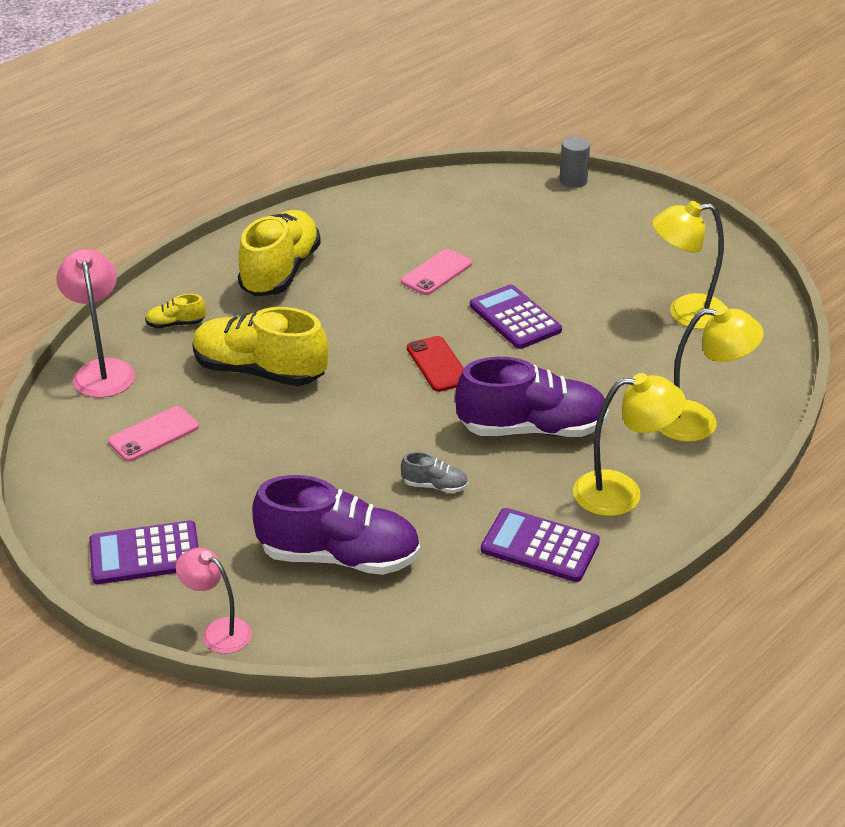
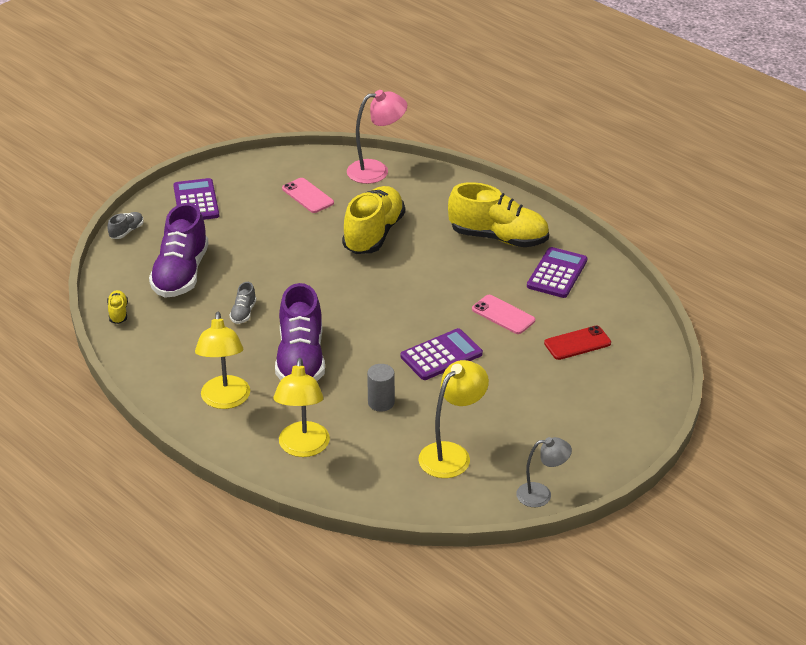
camera: 90 degrees right, 0 degrees up
yellow shoe [145,294,206,328] -> yellow shoe moved to [107,290,128,324]
pink lamp [176,548,252,654] -> grey shoe [107,212,144,239]
red phone [407,336,464,392] -> red phone moved to [544,326,611,360]
purple calculator [481,508,600,582] -> purple calculator moved to [527,247,587,298]
grey cylinder [559,136,590,188] -> grey cylinder moved to [367,364,395,412]
yellow lamp [652,201,725,329] -> yellow lamp turned 45 degrees clockwise [418,360,489,478]
none -> grey lamp [516,437,572,507]

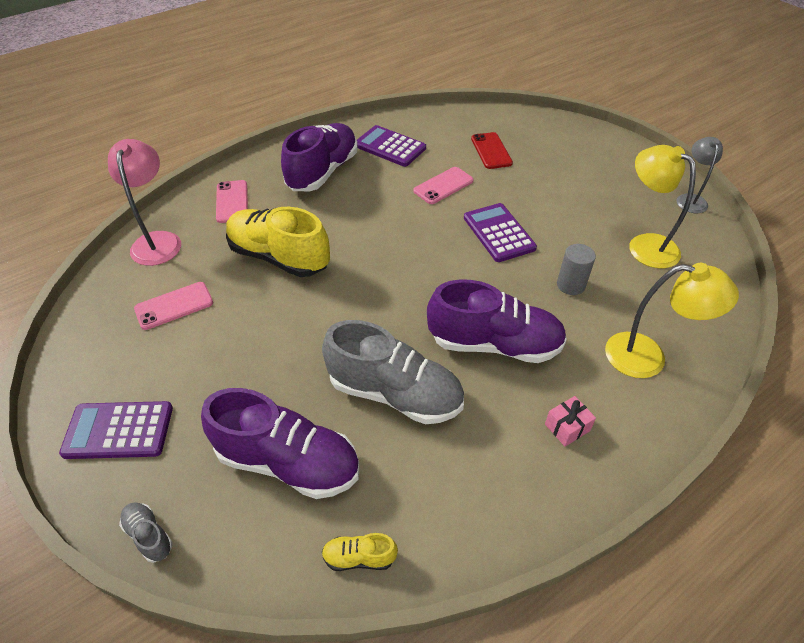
camera: 80 degrees left, 10 degrees up
yellow lamp [195,312,250,409] -> pink gift [545,396,596,447]
grey shoe [229,282,256,324] -> grey shoe [322,320,464,424], size x2.32
yellow shoe [448,182,549,247] -> purple shoe [281,123,358,191]
none -> pink phone [216,180,248,223]

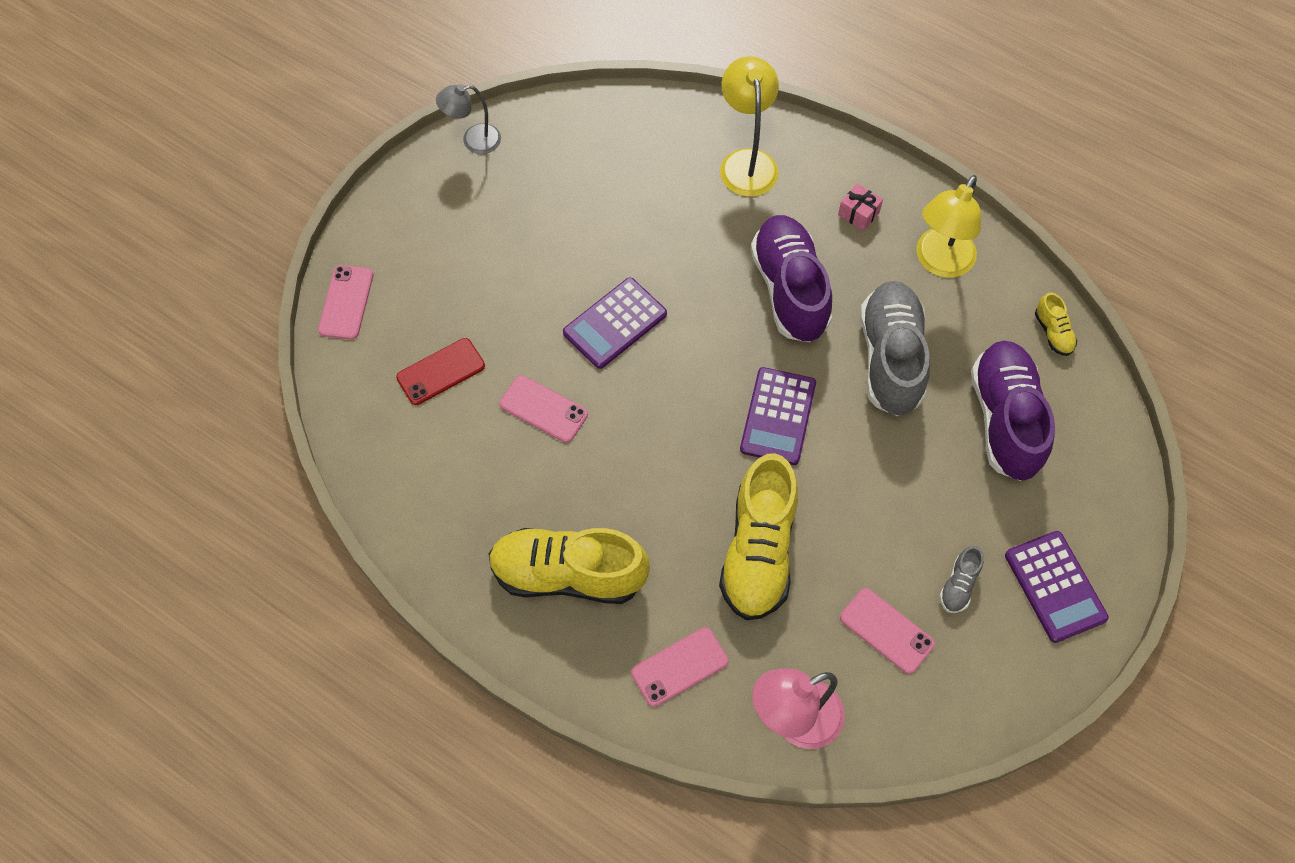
camera: 110 degrees left, 15 degrees up
grey shoe [119,502,173,563] -> grey shoe moved to [939,546,983,613]
purple shoe [281,123,358,191] -> yellow shoe [489,528,650,604]
purple calculator [357,125,426,167] -> purple calculator moved to [740,367,816,465]
grey cylinder [557,244,596,295] -> none
yellow lamp [629,145,696,268] -> yellow lamp moved to [916,175,981,278]
none -> pink phone [318,265,373,339]

